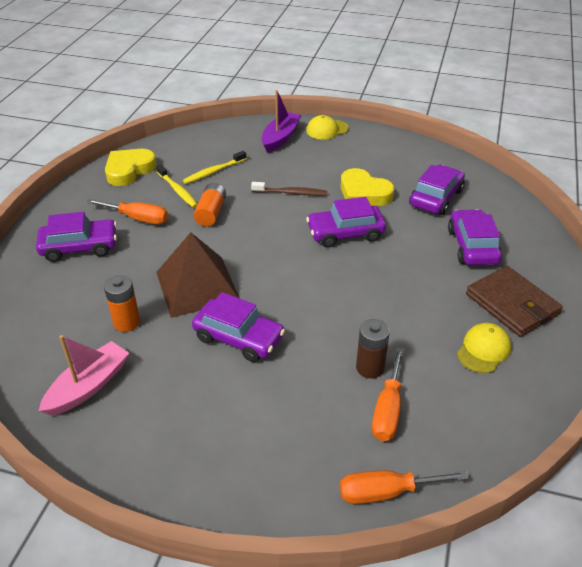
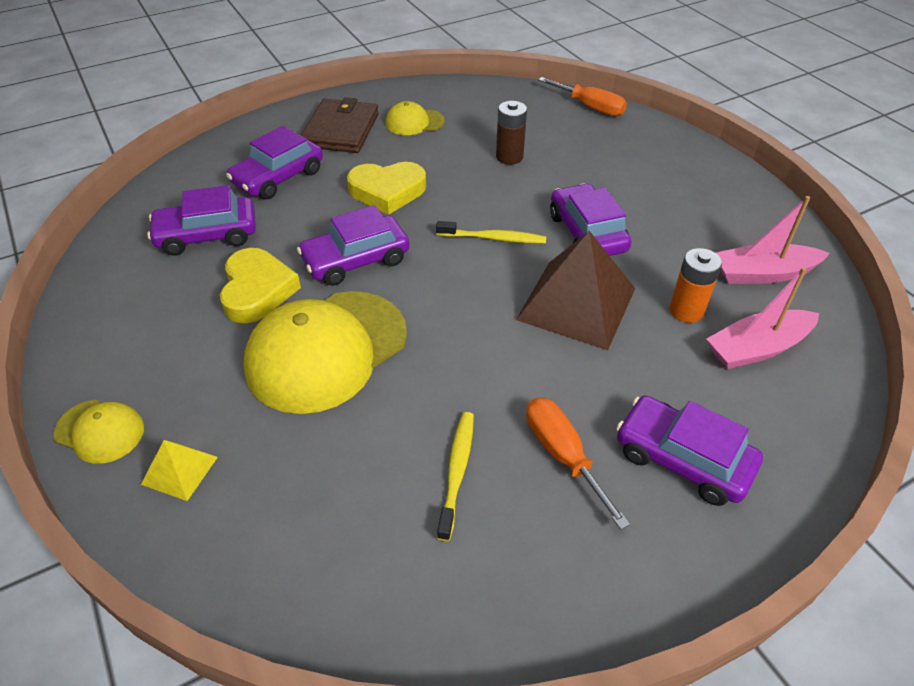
camera: 135 degrees left, 5 degrees up
yellow heart [105,149,157,186] -> yellow heart moved to [347,162,426,215]
yellow toothbrush [183,151,247,184] -> yellow toothbrush moved to [436,221,546,244]
orange battery [194,183,226,227] -> none
brown toothbrush [251,182,327,196] -> yellow cap [244,291,407,414]
purple boat [262,90,302,153] -> yellow pyramid [141,440,218,501]
purple car [306,197,386,248] -> purple car turned 120 degrees clockwise [297,205,410,286]
orange screwdriver [372,347,404,441] -> none
none -> pink boat [706,267,819,369]

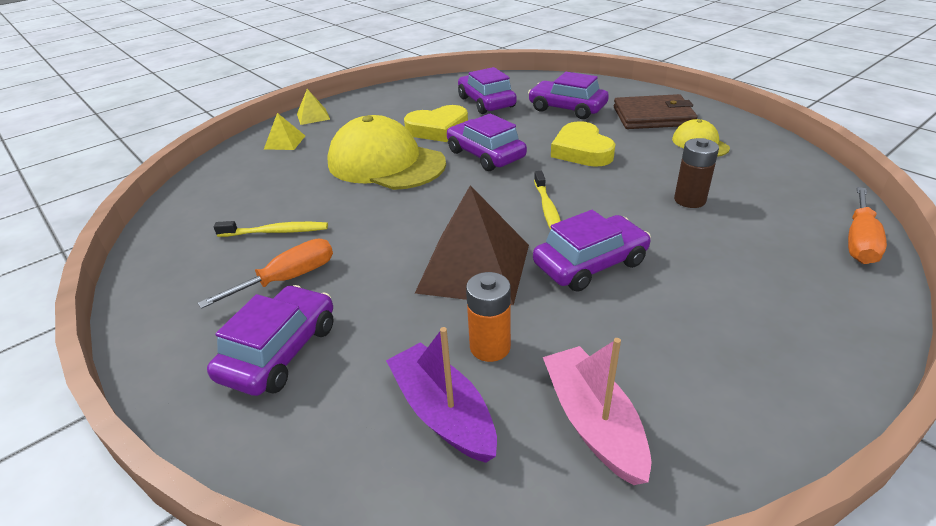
camera: 80 degrees right, 10 degrees down
yellow cap [54,400,144,464] -> yellow pyramid [297,89,330,125]
pink boat [706,267,819,369] -> purple boat [386,327,497,463]

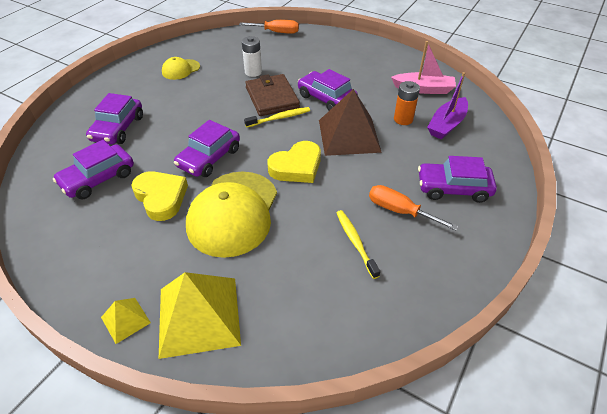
camera: 110 degrees left, 10 degrees up
yellow pyramid [264,113,305,150] -> yellow pyramid [159,272,241,359], size x2.12
pink boat [543,338,651,485] -> pink boat turned 135 degrees counterclockwise [391,41,456,94]
yellow heart [551,121,615,167] -> yellow heart moved to [268,141,321,183]
brown wallet [614,94,697,129] -> brown wallet moved to [245,74,300,116]
brown battery [674,138,719,208] -> white battery [242,36,262,77]

